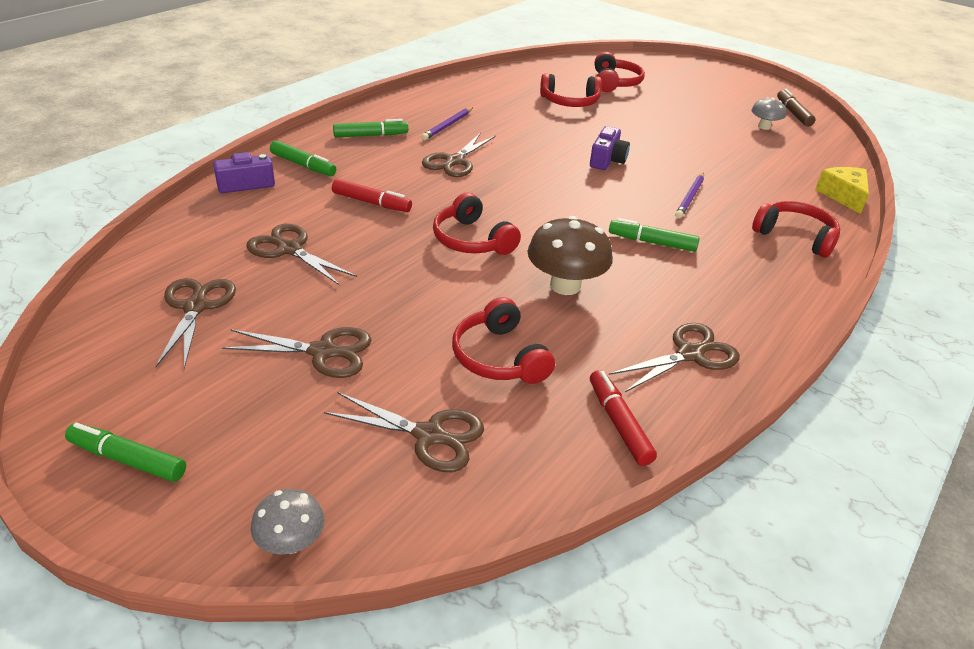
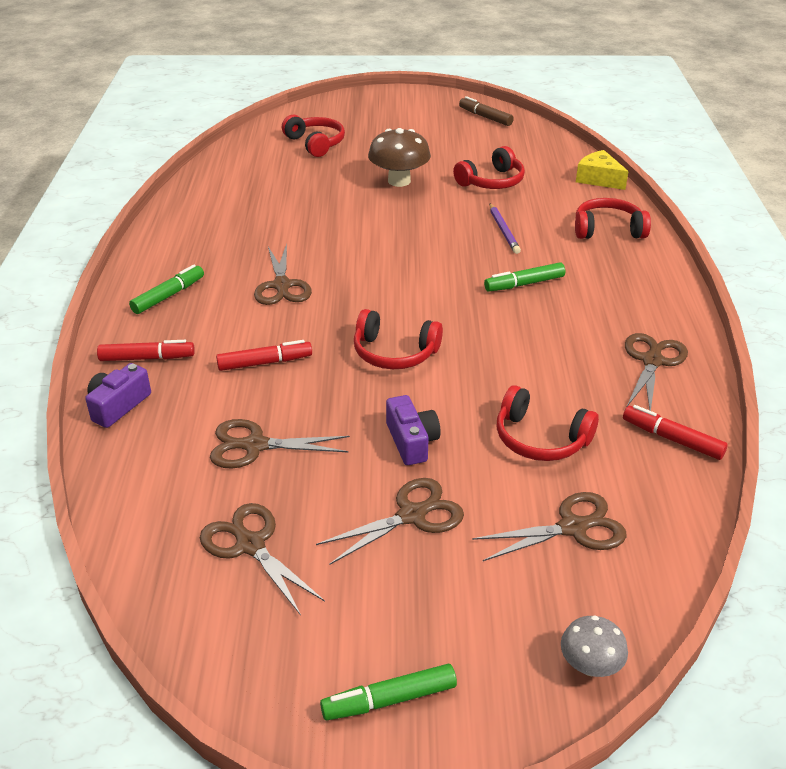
camera: 35 degrees left, 0 degrees up
green marker [270,140,336,176] -> red marker [97,340,195,361]
purple pencil [421,107,473,140] -> none
brown mushroom [528,216,613,295] -> brown mushroom moved to [368,128,431,187]
red headphones [540,73,602,107] -> red headphones moved to [453,146,525,189]
purple camera [590,126,630,170] -> purple camera moved to [386,395,441,465]
grey mushroom [751,97,786,130] -> none

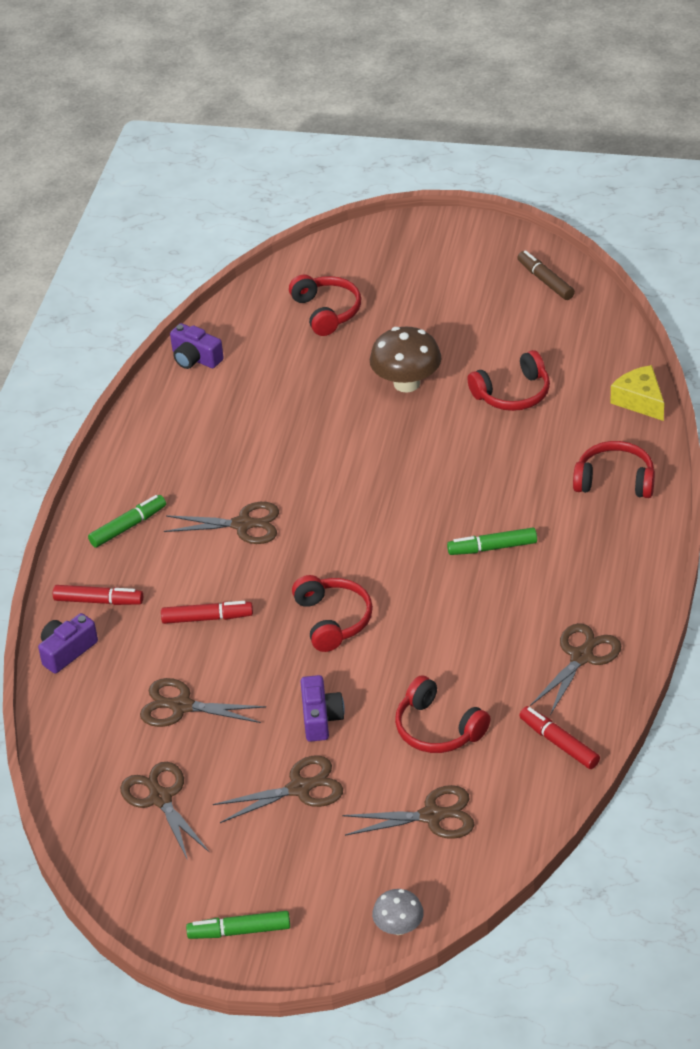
camera: 15 degrees right, 5 degrees up
brown scissors [254,244,312,305] -> brown scissors turned 90 degrees counterclockwise [164,502,279,544]
red headphones [354,309,443,369] -> red headphones turned 135 degrees counterclockwise [292,575,373,652]
purple pencil [490,203,521,254] -> none
none -> purple camera [170,323,224,369]

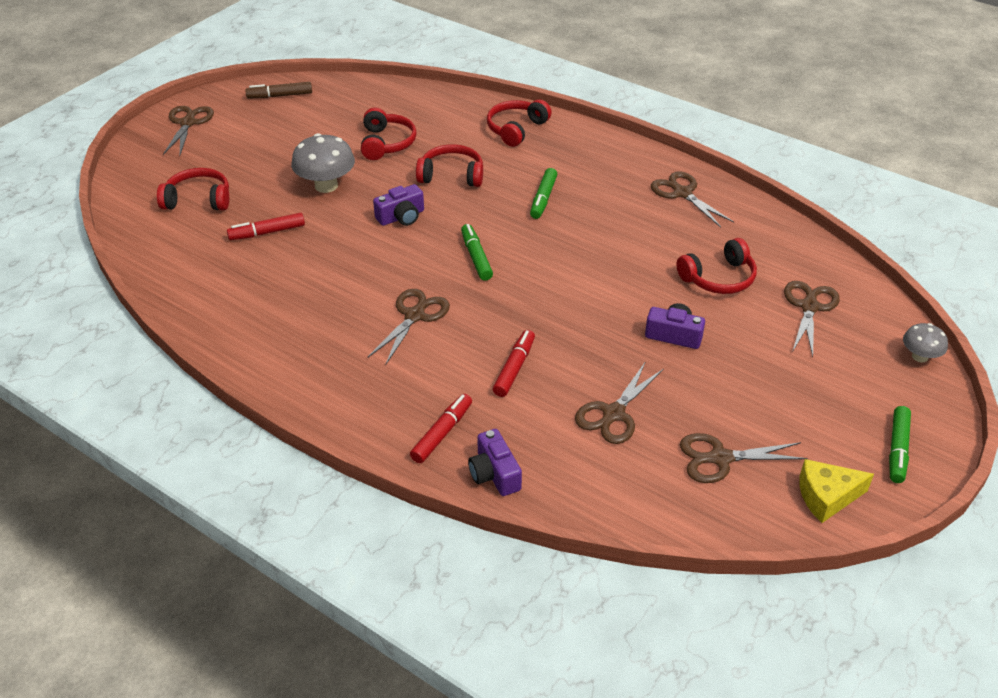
camera: 70 degrees left, 0 degrees up
green marker [88,495,166,548] -> green marker moved to [461,224,493,281]
purple camera [170,323,224,369] -> purple camera moved to [373,184,424,226]
brown scissors [213,755,343,823] -> brown scissors moved to [163,106,214,155]
red headphones [292,575,373,652] -> red headphones moved to [416,144,483,187]
brown mushroom [370,327,441,392] -> grey mushroom [291,133,355,193]
red marker [519,706,600,769] -> red marker moved to [227,213,305,240]
yellow cheese [611,365,664,421] -> yellow cheese moved to [799,459,874,523]

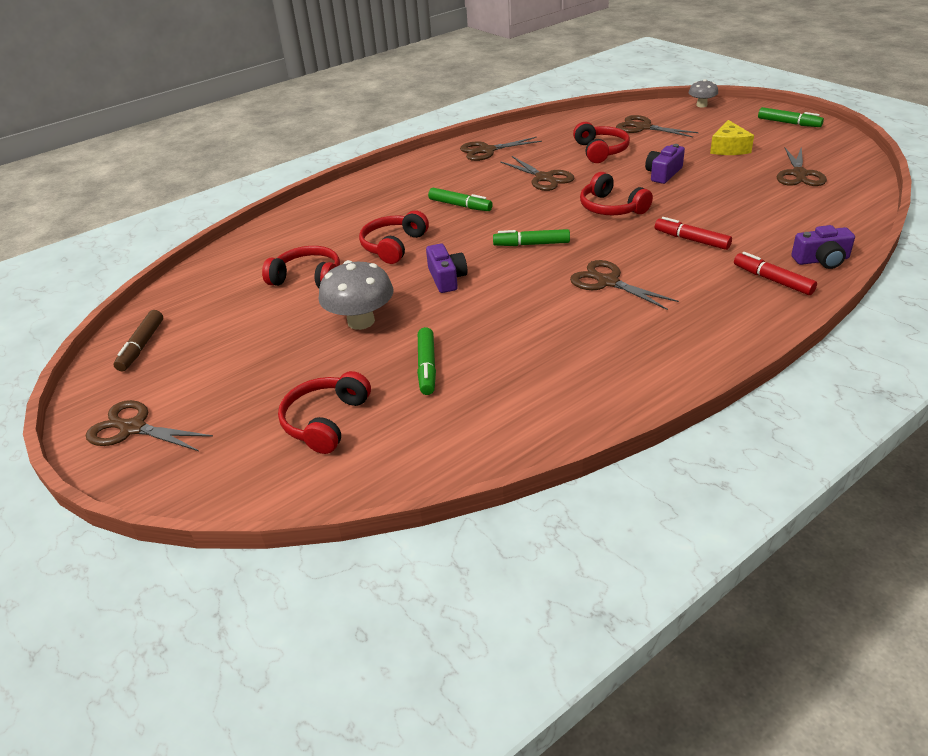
camera: 70 degrees left, 5 degrees down
red marker [227,213,305,240] -> green marker [417,327,436,395]
red headphones [487,99,552,147] -> red headphones moved to [580,172,653,215]
brown scissors [575,361,664,444] -> brown scissors moved to [500,156,574,191]
yellow cheese [799,459,874,523] -> yellow cheese moved to [710,120,754,155]

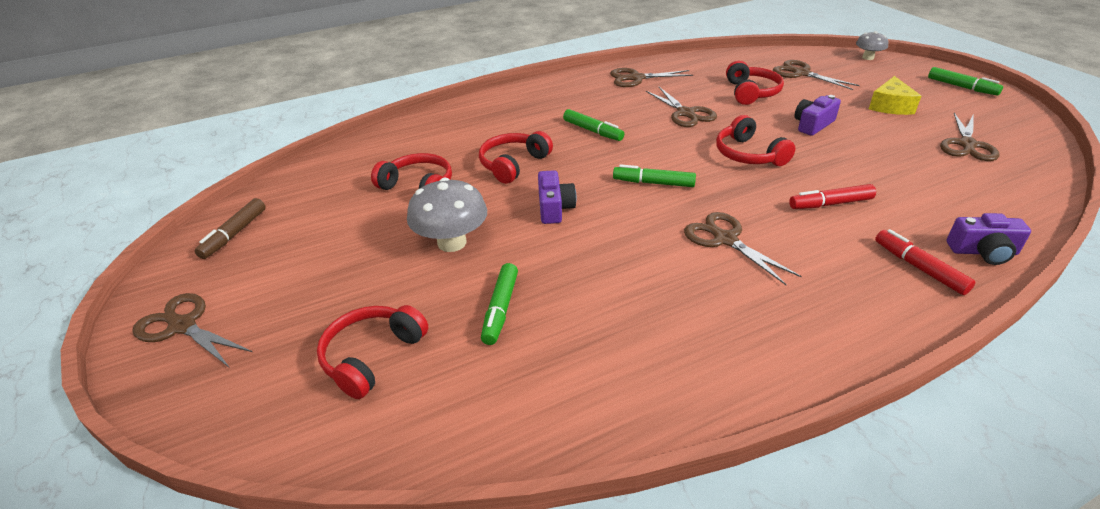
camera: 10 degrees right, 0 degrees up
red marker [655,217,732,250] -> red marker turned 60 degrees counterclockwise [789,184,876,209]

